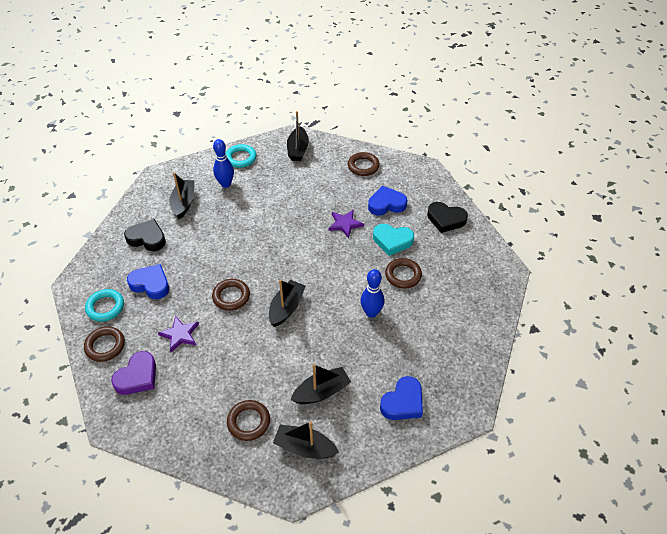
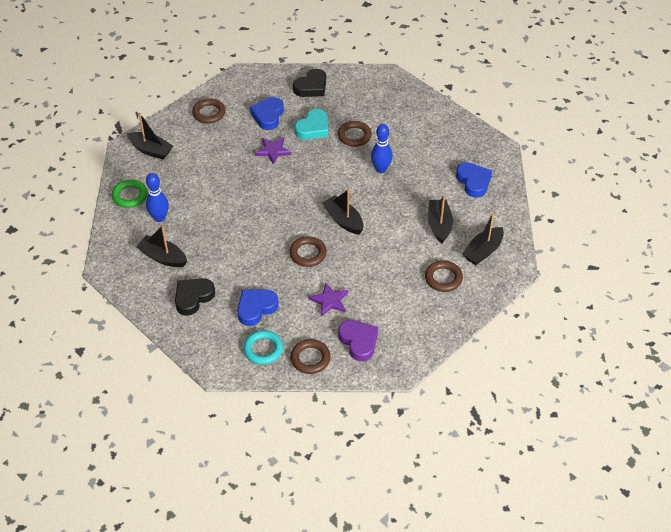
camera: 65 degrees left, 0 degrees up
turquoise ring [226,144,257,168] -> green ring [112,180,148,208]

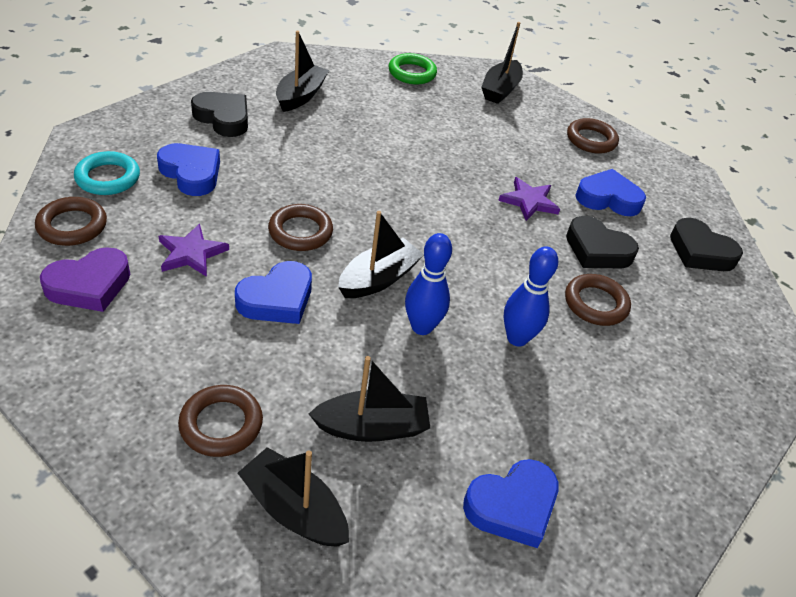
camera: 80 degrees right, 5 degrees down
blue bowling pin [146,173,169,222] -> blue bowling pin moved to [405,233,452,335]
turquoise heart [295,109,328,140] -> black heart [566,216,639,268]
none -> blue heart [235,261,312,324]

